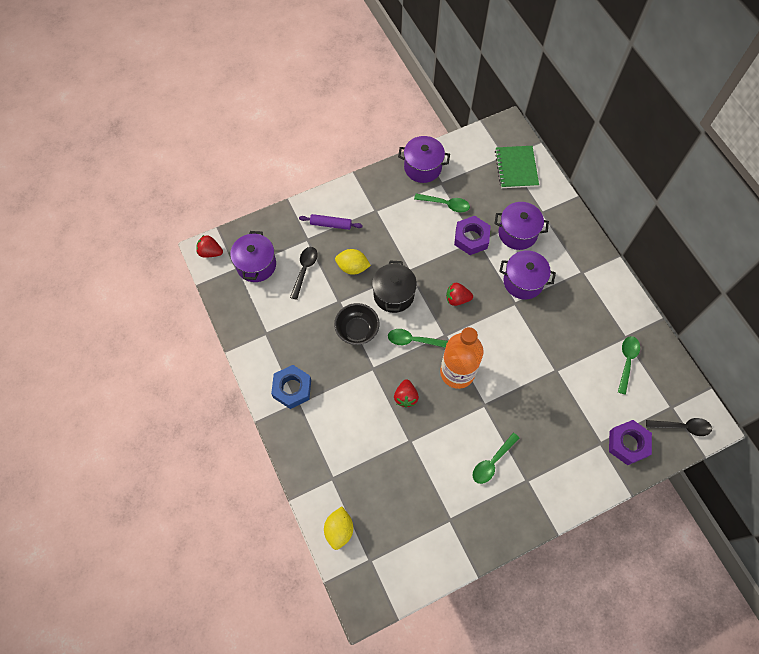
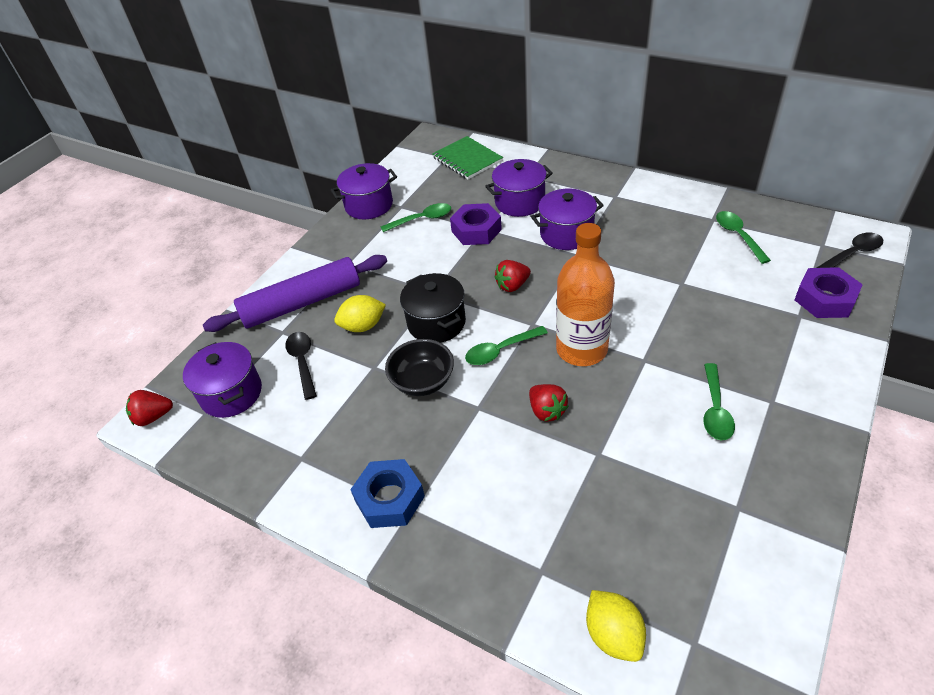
camera: 30 degrees left, 20 degrees down
purple rolling pin [299,214,363,230] -> purple rolling pin [203,255,387,332], size x2.06

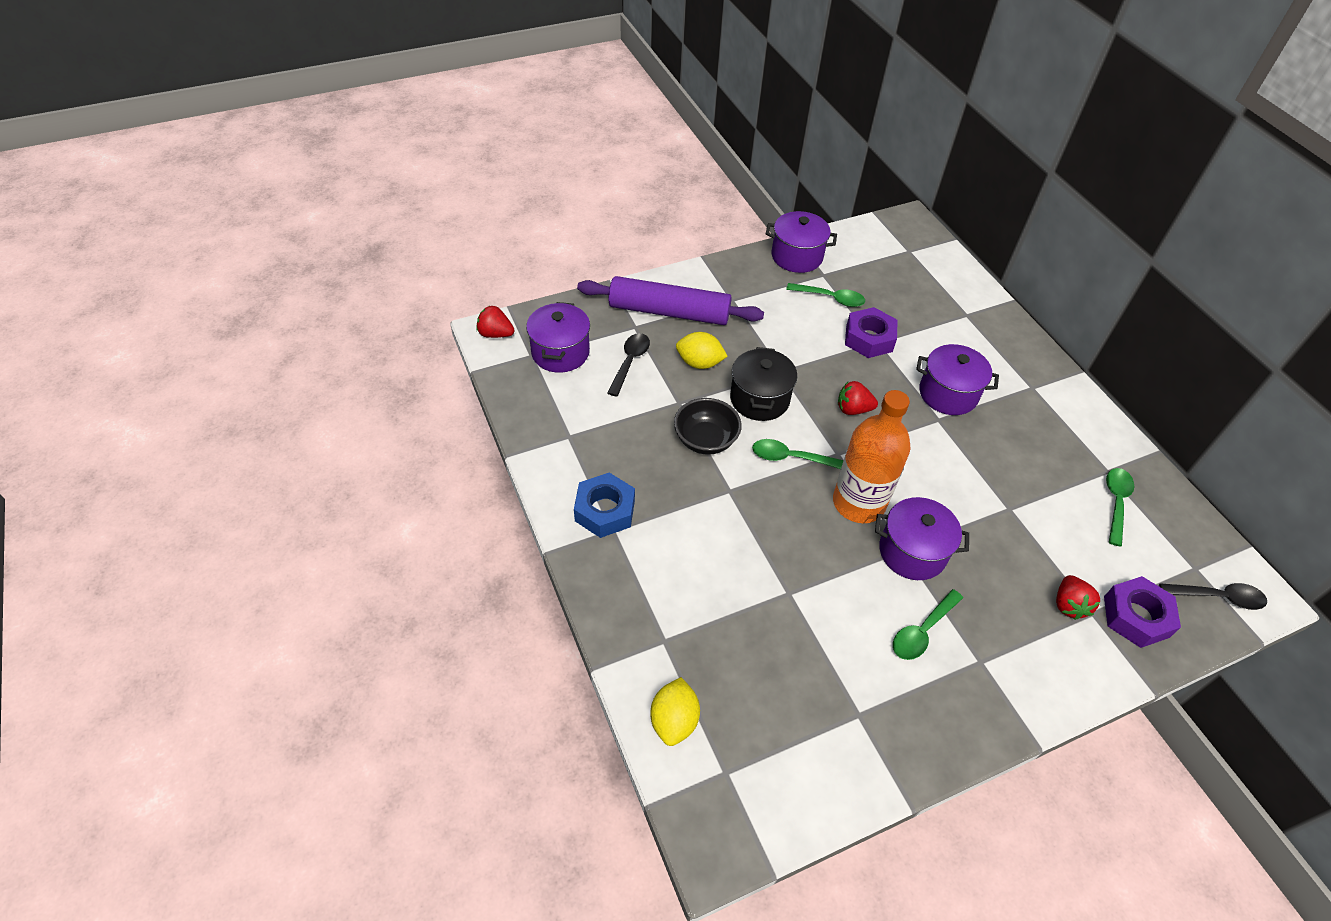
camera: 30 degrees right, 5 degrees up
green notebook [432,136,503,179] -> none
purple pot [485,159,553,217] -> purple pot moved to [875,497,969,580]
red strawberry [529,384,569,422] -> red strawberry moved to [1056,575,1100,620]

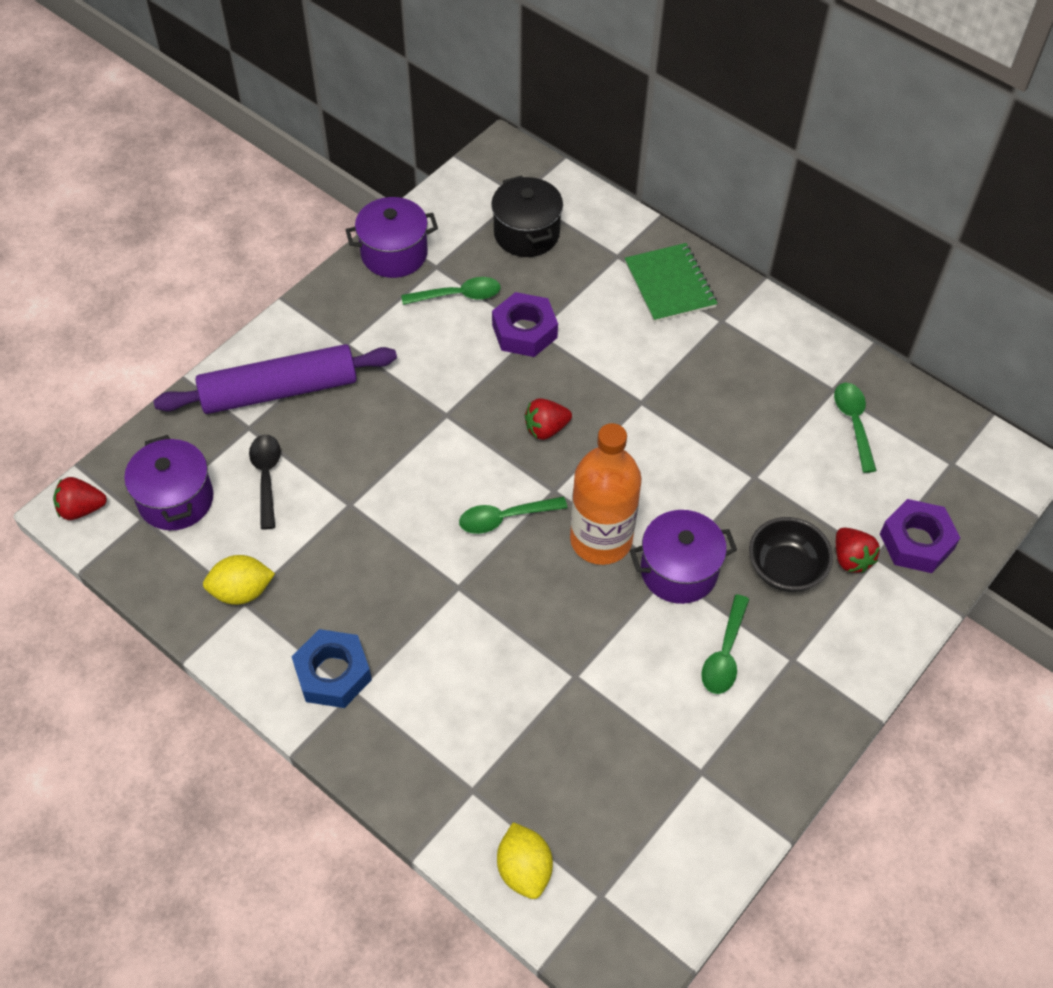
camera: 25 degrees left, 5 degrees up
black bowl [674,398,742,455] -> black bowl moved to [749,517,833,592]
yellow lemon [676,332,728,369] -> yellow lemon moved to [203,555,275,605]
black pot [730,347,797,421] -> black pot moved to [491,175,563,257]
purple pot [916,344,999,415] -> none
black spoon [1159,583,1267,610] -> none
none -> green notebook [625,243,718,323]

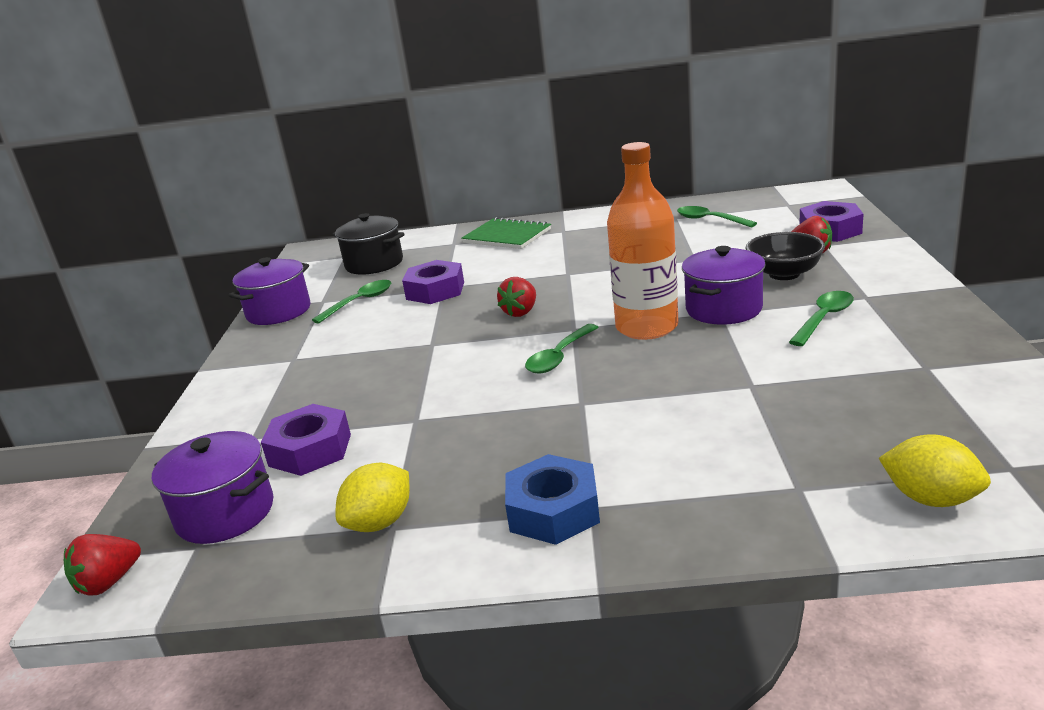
camera: 35 degrees left, 30 degrees down
purple rolling pin [153,344,397,414] -> none
black spoon [249,435,281,529] -> purple nut [261,404,351,476]
green spoon [701,594,749,694] -> green spoon turned 120 degrees counterclockwise [789,291,854,346]

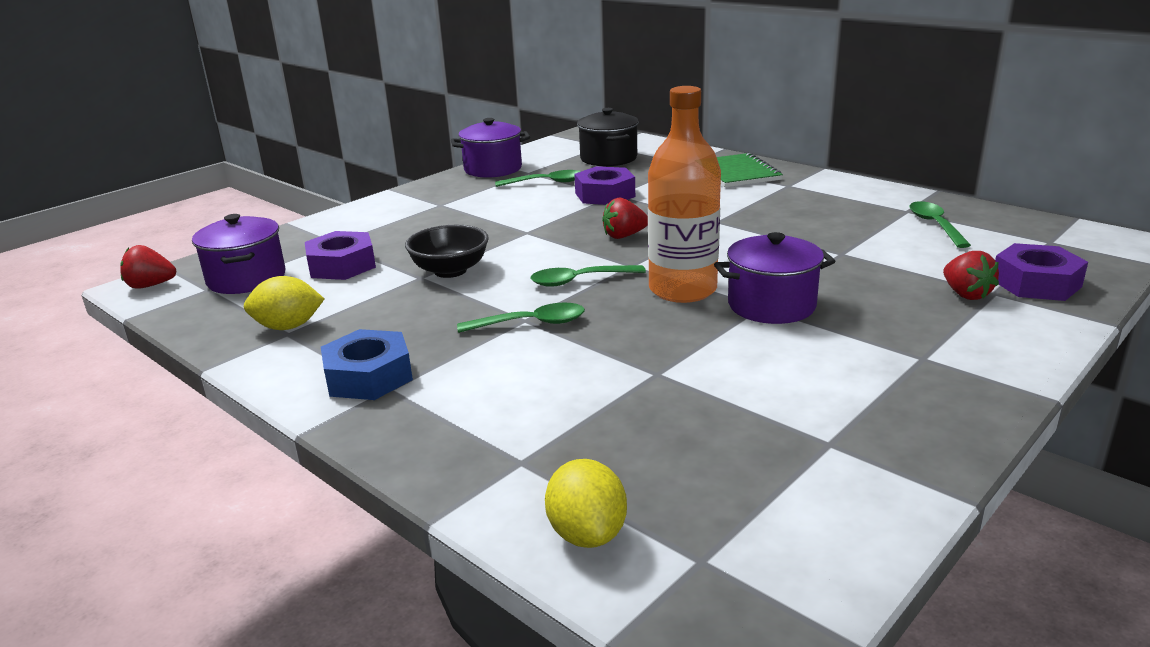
camera: 40 degrees right, 0 degrees up
black bowl [746,232,825,280] -> black bowl moved to [405,225,489,278]
green spoon [789,291,854,346] -> green spoon moved to [457,302,585,333]

